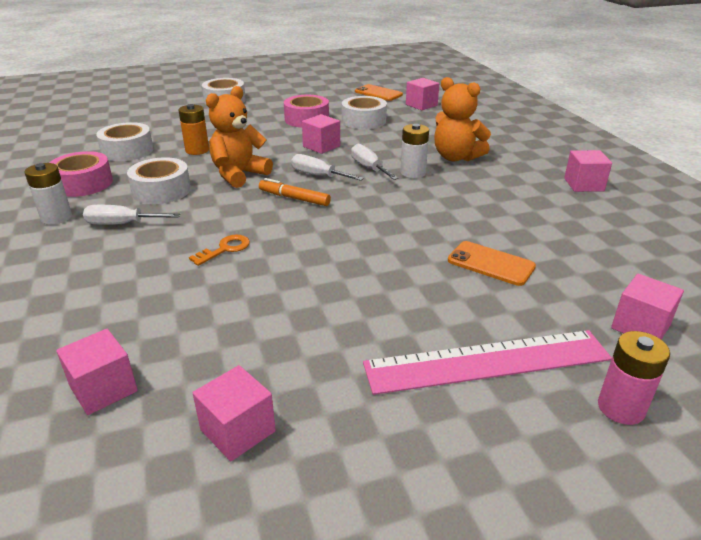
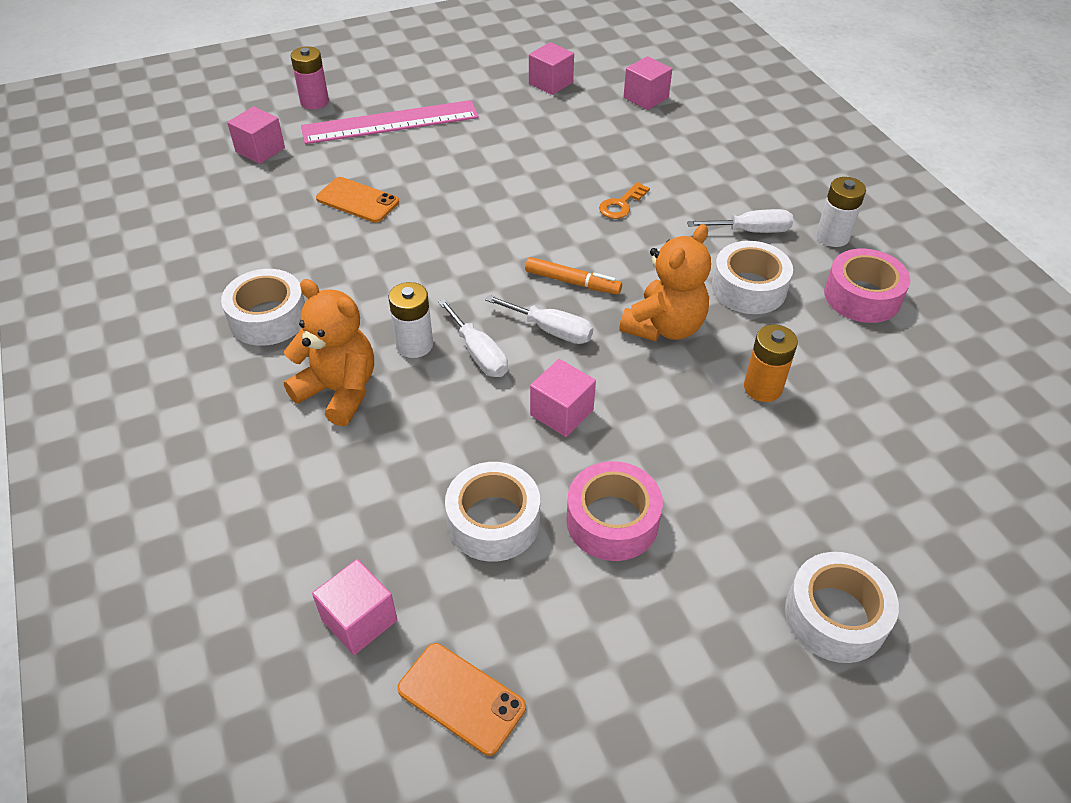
camera: 175 degrees right, 15 degrees up
white tape [96,122,154,161] -> white tape moved to [221,269,305,346]
pink cube [564,150,612,192] -> none

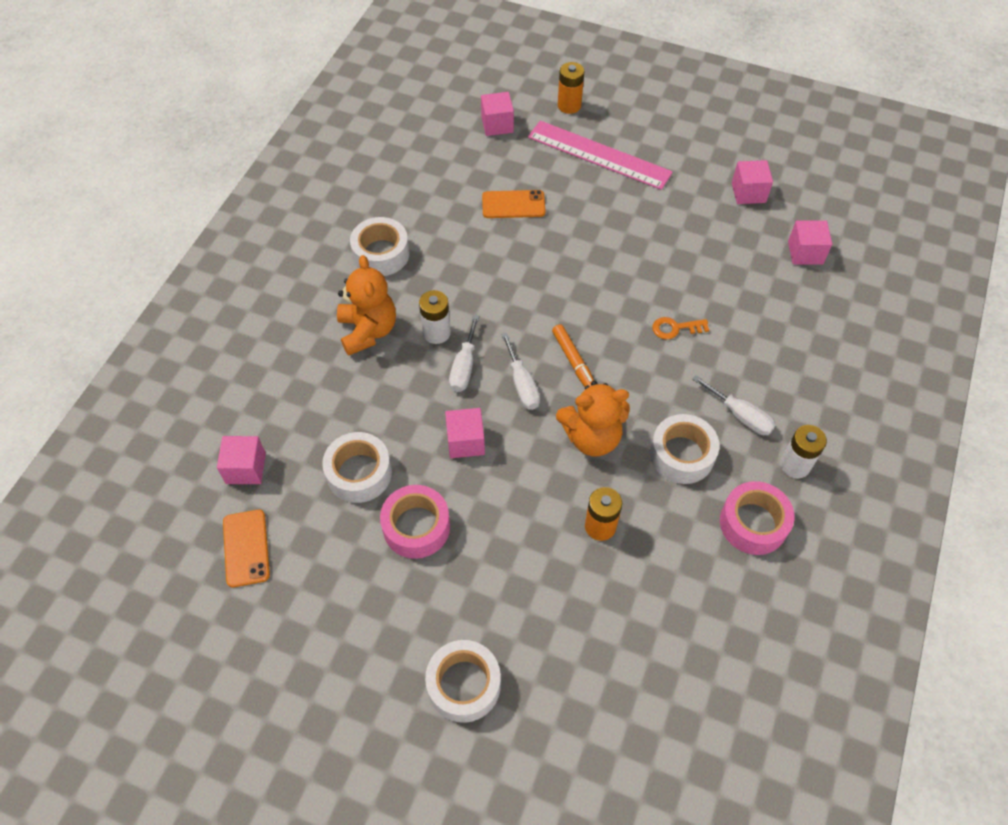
camera: 45 degrees right, 10 degrees up
pink battery [291,47,329,110] -> orange battery [558,62,584,114]
orange phone [316,177,399,223] -> orange phone turned 75 degrees counterclockwise [482,190,545,218]

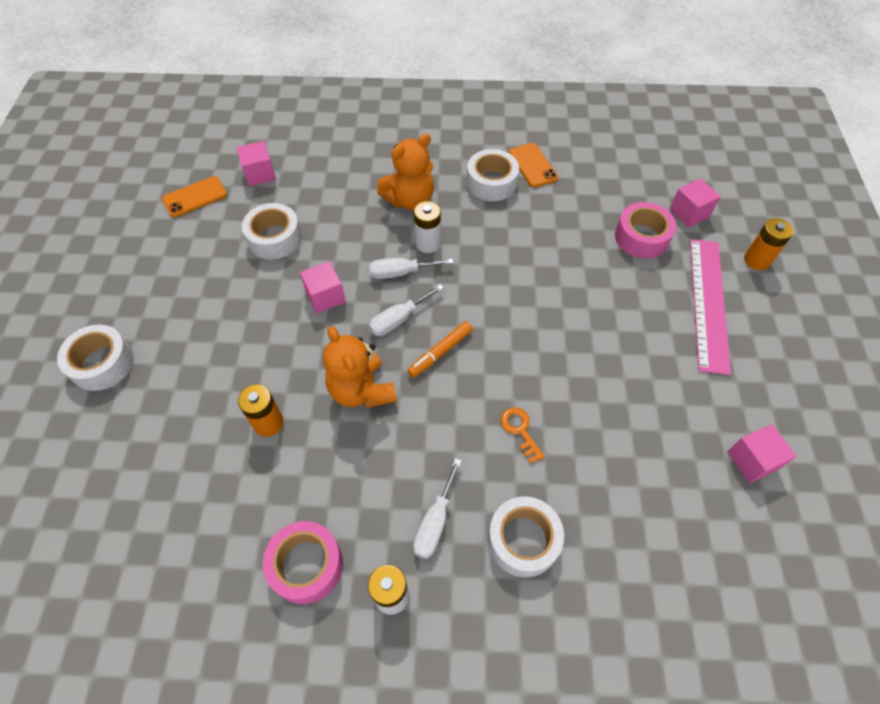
camera: 70 degrees right, 0 degrees up
pink tape [380,485,450,559] -> pink tape moved to [615,202,677,259]
orange phone [482,190,545,218] -> orange phone moved to [509,143,558,188]
white tape [650,414,720,484] -> white tape moved to [488,496,564,578]
pink cube [788,220,832,265] -> none

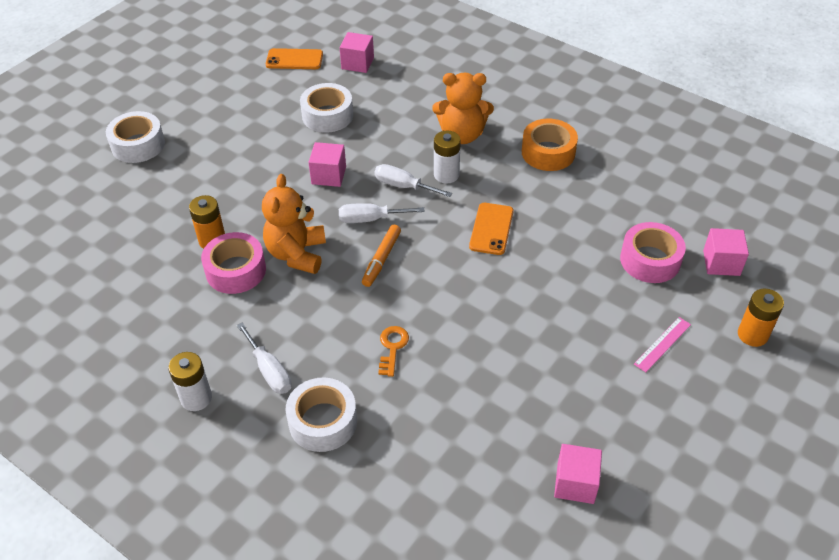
camera: 35 degrees right, 10 degrees down
pink tape [263,521,343,604] -> pink tape moved to [201,232,266,294]
orange marker [407,321,473,378] -> orange marker turned 60 degrees counterclockwise [362,225,401,287]
white screwdriver [413,458,462,559] -> white screwdriver turned 90 degrees counterclockwise [237,323,292,394]
white tape [467,149,519,201] -> orange tape [522,119,578,171]
orange phone [509,143,558,188] -> orange phone moved to [469,203,514,255]
pink ruler [690,239,731,375] -> pink ruler [634,317,691,372], size x0.44

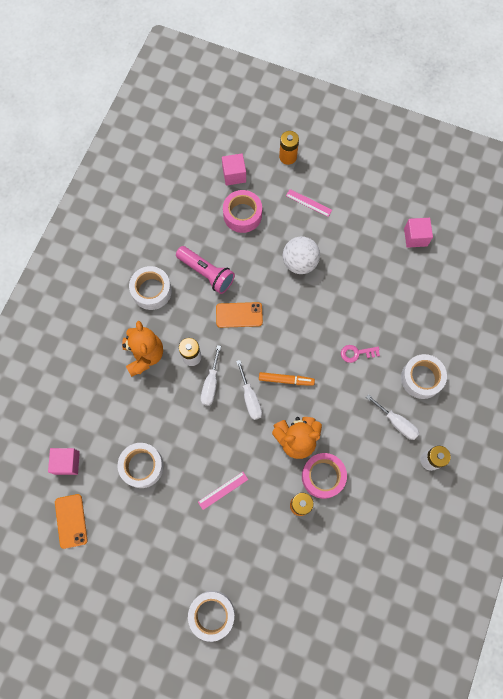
camera: 105 degrees left, 25 degrees up
white screwdriver [237,323,292,394] -> white screwdriver turned 90 degrees clockwise [366,394,419,440]
pink cube [308,142,346,187] -> none
orange key [378,326,409,377] -> pink key [341,345,380,363]
orange tape [522,119,578,171] -> white tape [129,266,172,310]
none -> pink flashlight [176,246,235,294]
none -> pink ruler [198,472,248,510]
none -> white ball [283,236,320,274]

